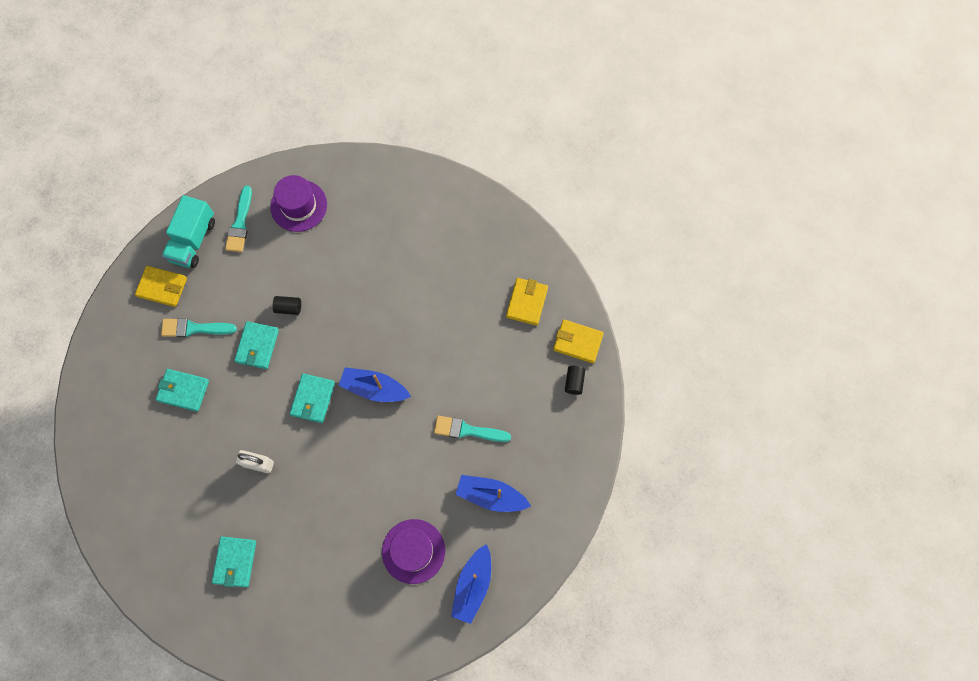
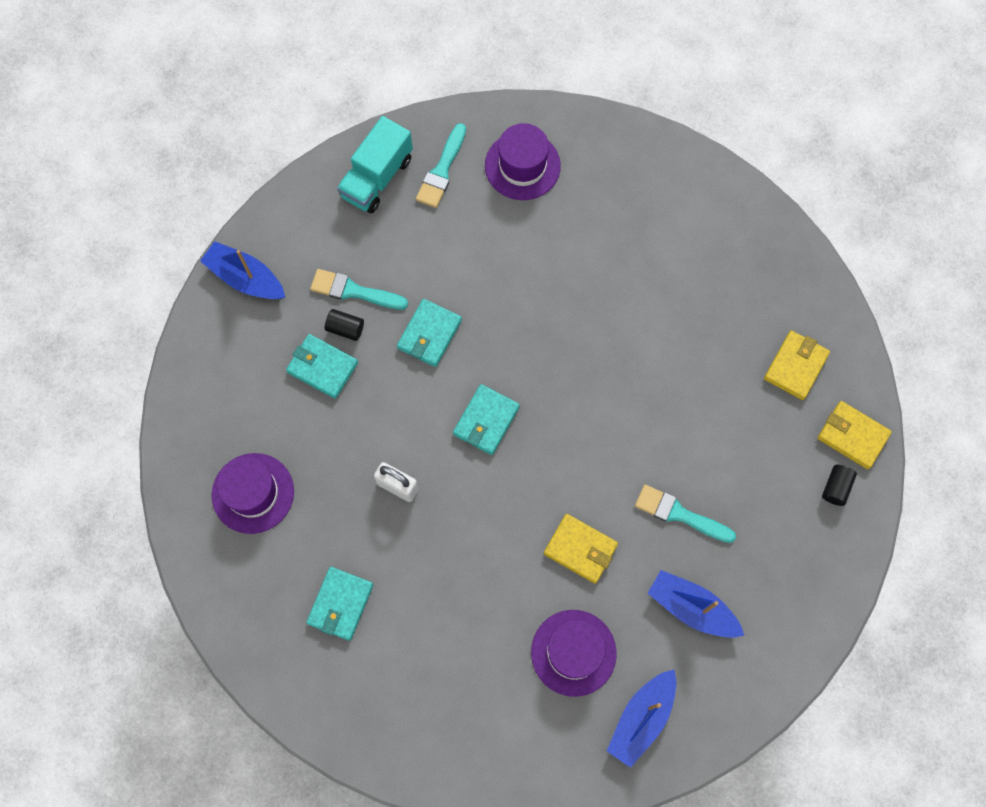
camera: 15 degrees right, 0 degrees up
yellow wallet [135,266,187,307] -> yellow wallet moved to [544,514,618,584]
black cylinder [273,296,301,315] -> black cylinder moved to [325,309,364,341]
blue boat [338,367,411,402] -> blue boat moved to [200,241,285,299]
none -> purple hat [212,453,294,534]

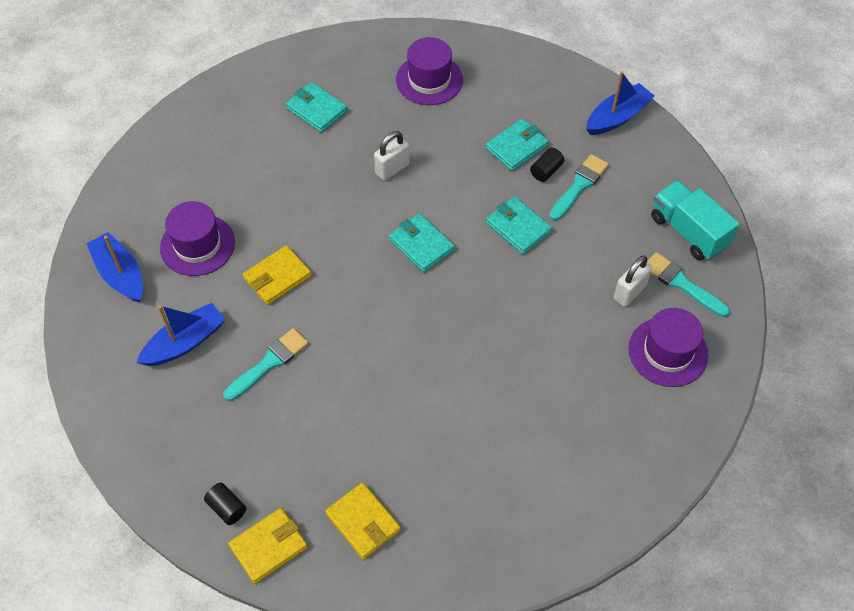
camera: 110 degrees right, 15 degrees down
none -> white padlock [613,255,652,307]

